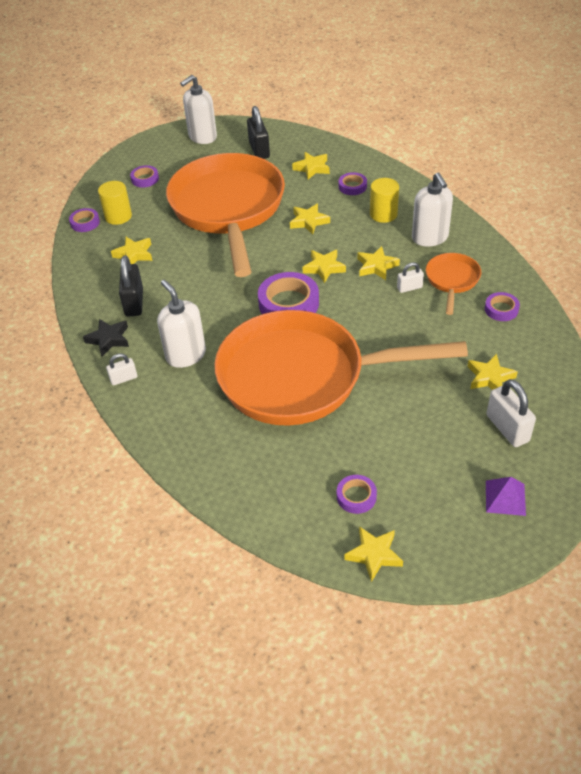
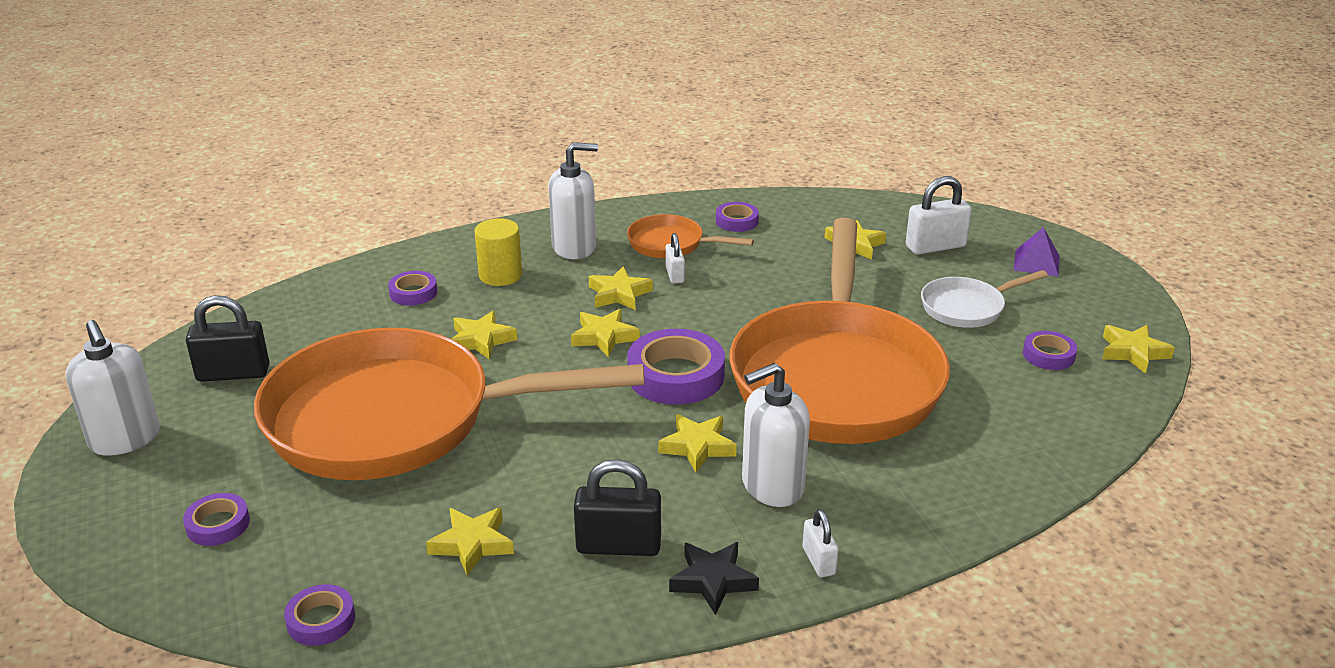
camera: 85 degrees left, 15 degrees down
yellow cylinder [98,181,132,225] -> none
yellow star [292,152,330,179] -> yellow star moved to [658,414,737,473]
none -> white pan [921,270,1048,328]

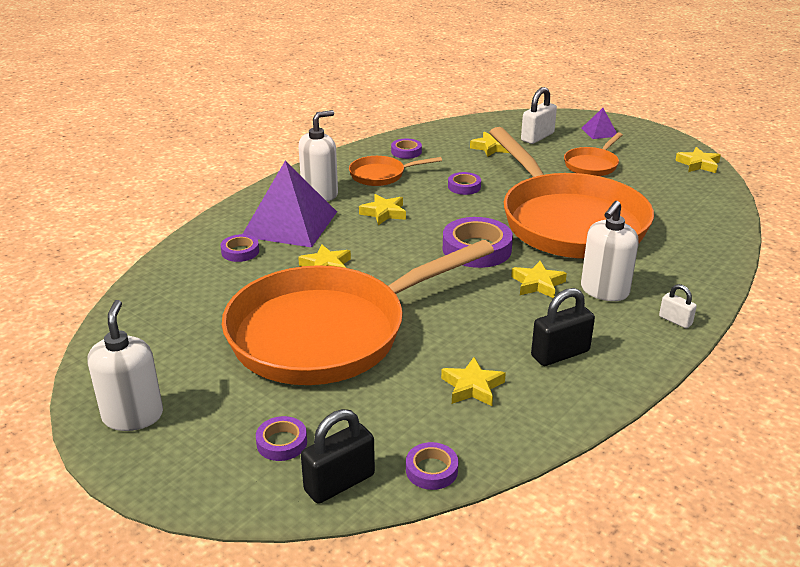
camera: 30 degrees left, 0 degrees up
white soap dispenser [66,320,160,456] -> white soap dispenser turned 120 degrees counterclockwise [87,300,163,431]
black padlock [186,295,269,382] -> black padlock moved to [301,409,375,504]
yellow cylinder [475,218,522,286] -> purple pyramid [243,161,337,247]
yellow star [571,309,640,357] -> none
white padlock [665,233,685,284] -> none
black star [669,542,759,615] -> none
white pan [921,270,1048,328] -> orange pan [564,132,623,176]
purple tape [1023,331,1077,370] -> purple tape moved to [448,172,481,195]

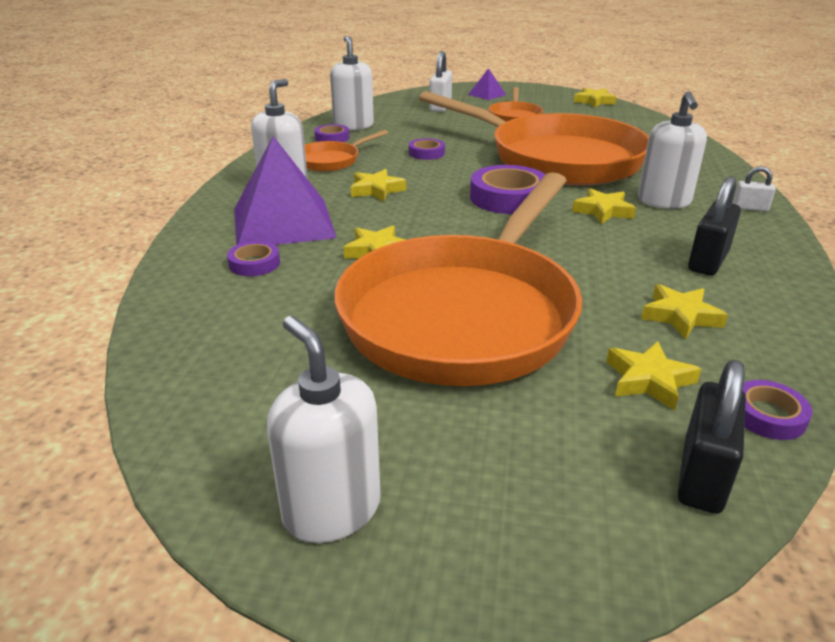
camera: 30 degrees left, 0 degrees up
purple tape [256,416,307,461] -> none
yellow star [470,132,509,157] -> yellow star moved to [606,341,702,411]
none -> white soap dispenser [330,36,374,130]

